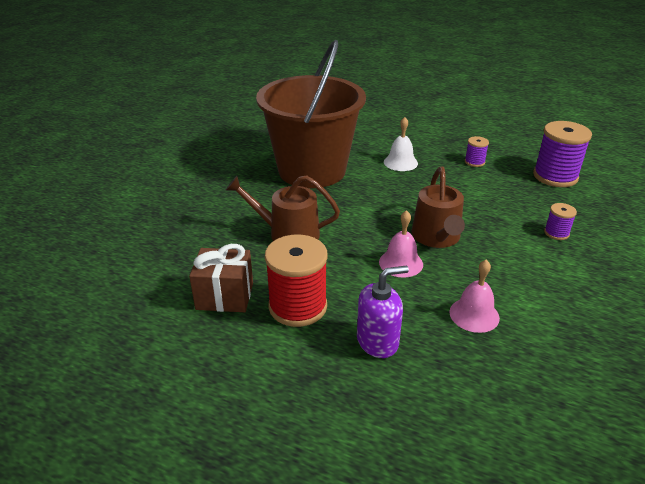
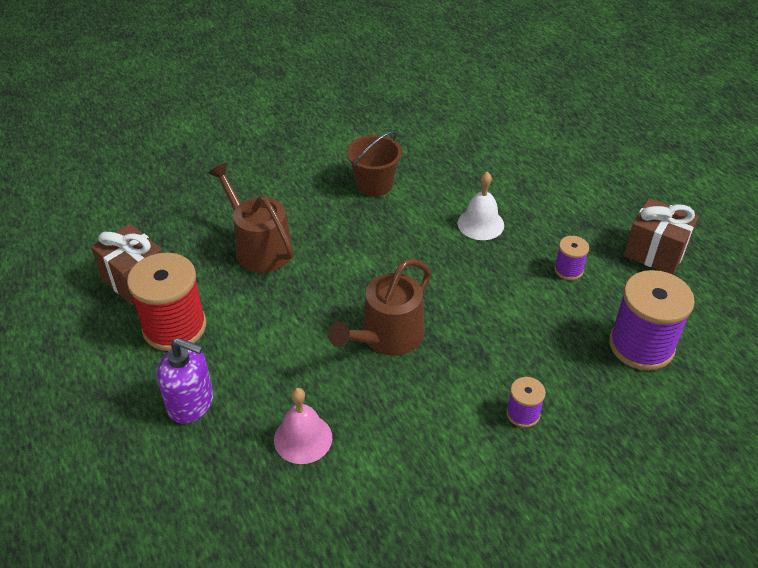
camera: 40 degrees right, 10 degrees up
brown bucket [256,40,366,188] -> brown bucket [347,131,402,197], size x0.42
pink bell [379,210,423,278] -> none
none -> brown gift [624,198,699,275]

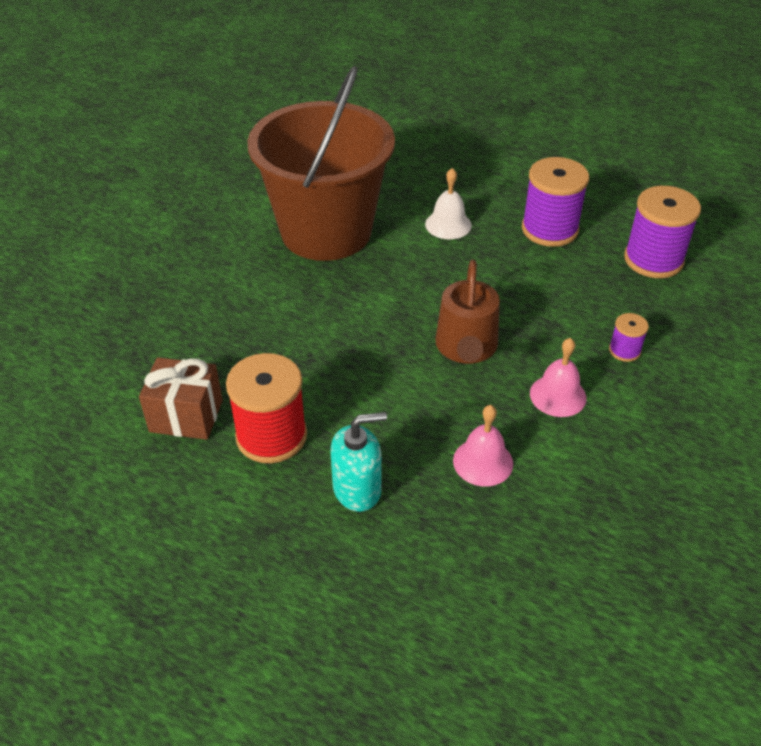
camera: 35 degrees left, 0 degrees up
purple soap dispenser [157,338,213,424] -> turquoise soap dispenser [331,412,387,512]
brown watering can [208,163,293,273] -> none
brown bucket [347,131,402,197] -> brown bucket [247,66,395,261], size x2.41
purple spool [554,236,589,280] -> purple spool [522,157,589,247], size x2.05
brown gift [624,198,699,275] -> none
none -> pink bell [530,338,586,417]

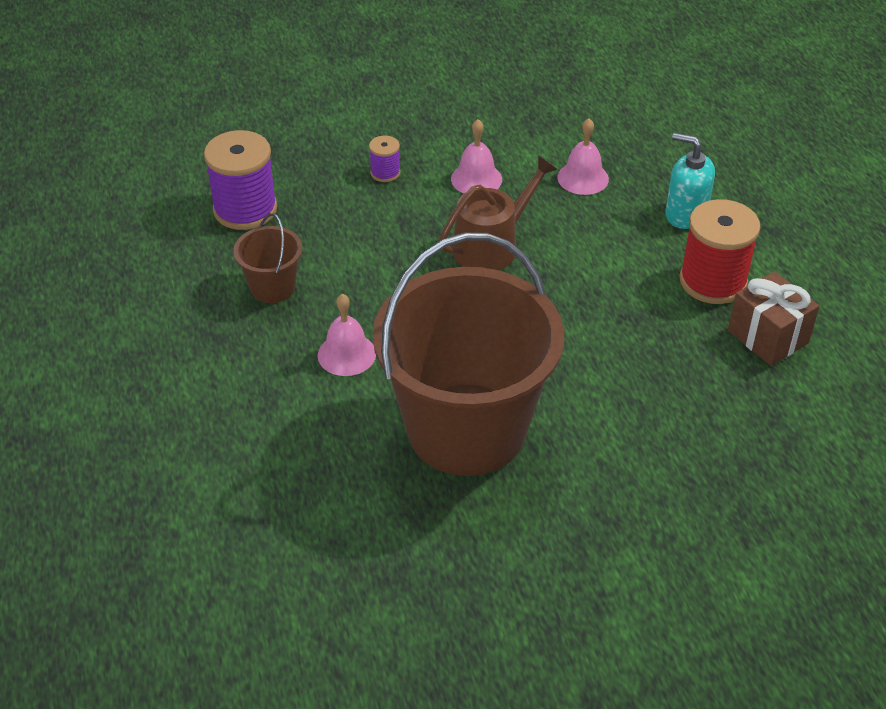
camera: 135 degrees left, 0 degrees up
white bell [425,168,472,239] -> pink bell [318,294,376,376]
purple spool [522,157,589,247] -> brown bucket [233,213,302,303]

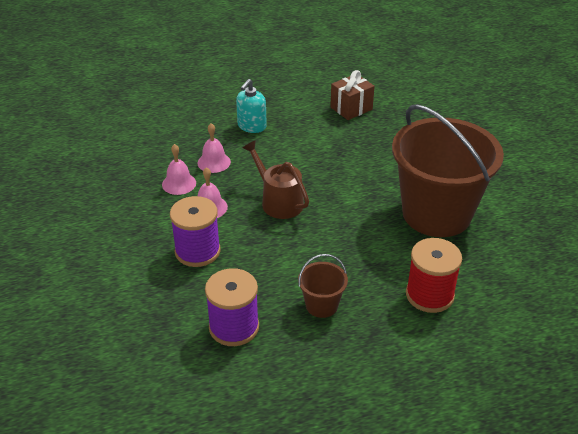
camera: 90 degrees left, 5 degrees down
pink bell [318,294,376,376] -> pink bell moved to [162,144,196,195]
purple spool [369,135,401,182] -> purple spool [170,196,220,267], size x2.05
red spool [680,199,761,304] -> red spool moved to [406,238,462,313]

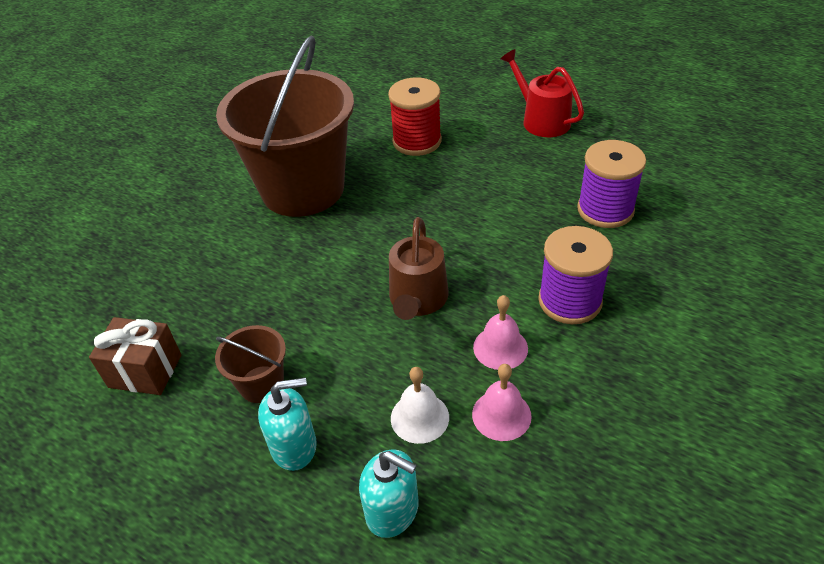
camera: 130 degrees left, 5 degrees up
pink bell [198,123,231,173] -> white bell [391,367,449,444]
brown bucket [298,254,348,318] -> brown bucket moved to [215,325,286,403]
none -> turquoise soap dispenser [359,450,419,538]
none -> red watering can [501,49,584,137]

